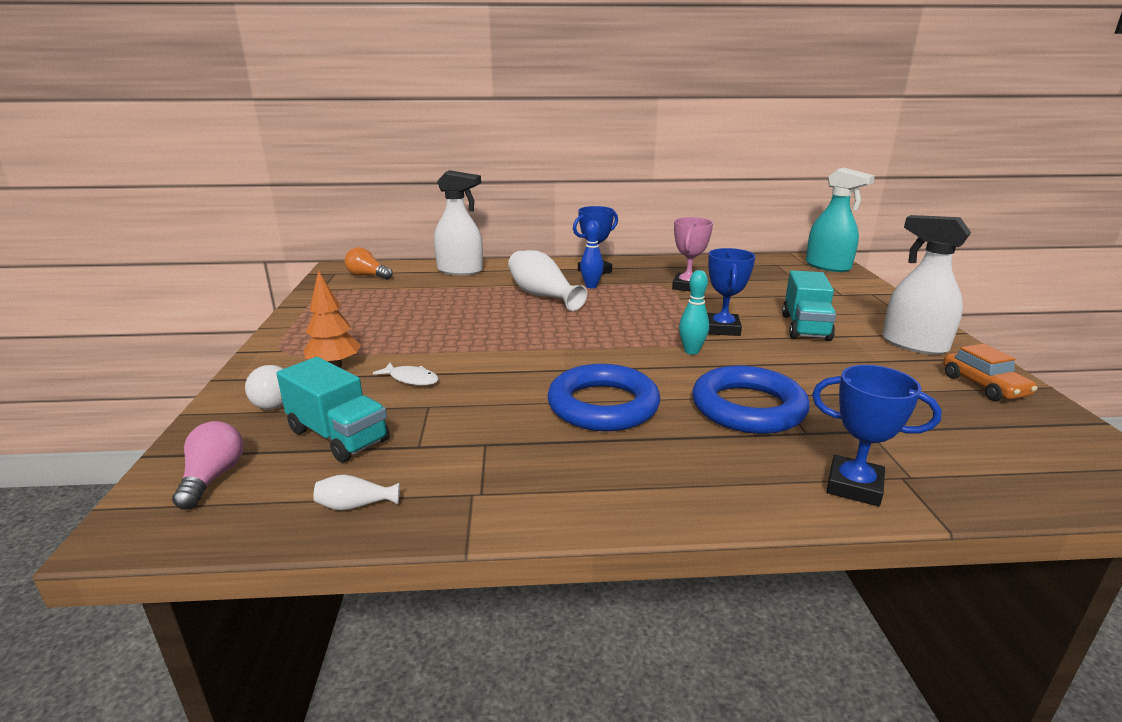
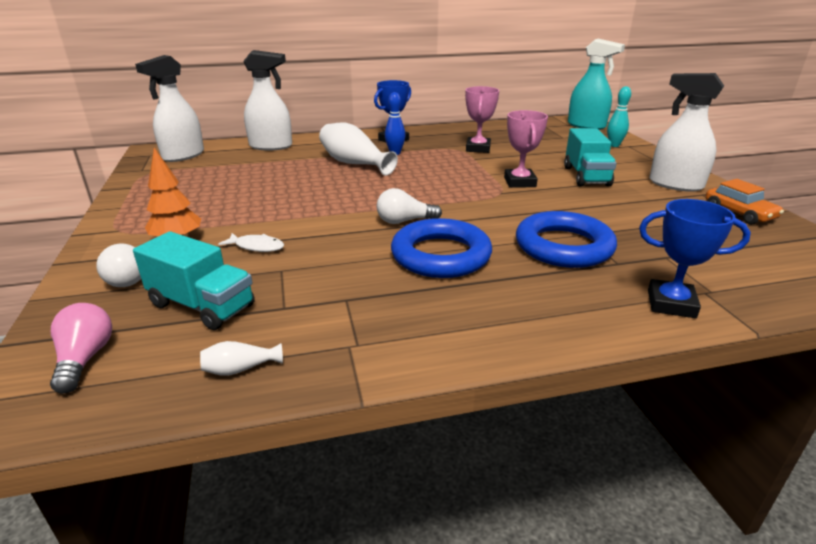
camera: 10 degrees left, 5 degrees up
orange light bulb [345,247,393,280] -> white spray bottle [135,55,204,162]
turquoise bowling pin [679,270,709,355] -> turquoise bowling pin moved to [607,86,631,147]
blue trophy [707,248,755,336] -> pink trophy [504,110,548,188]
none -> white light bulb [377,188,442,224]

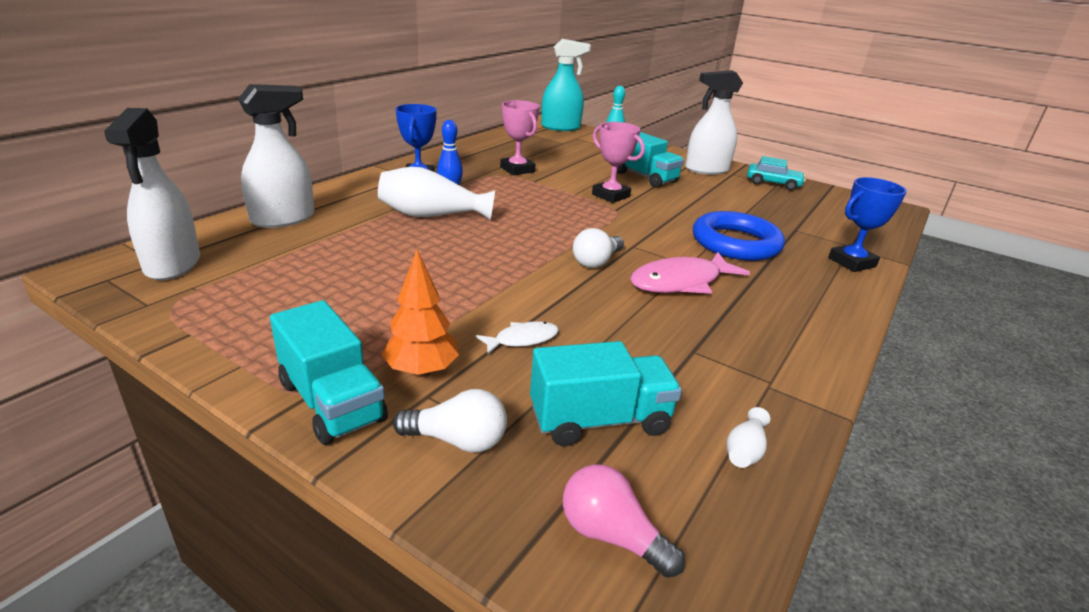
camera: 45 degrees left, 0 degrees up
blue ring [391,218,492,278] -> pink fish [630,252,750,294]
orange car [705,179,784,225] -> turquoise car [747,156,806,190]
none -> turquoise truck [270,300,388,445]

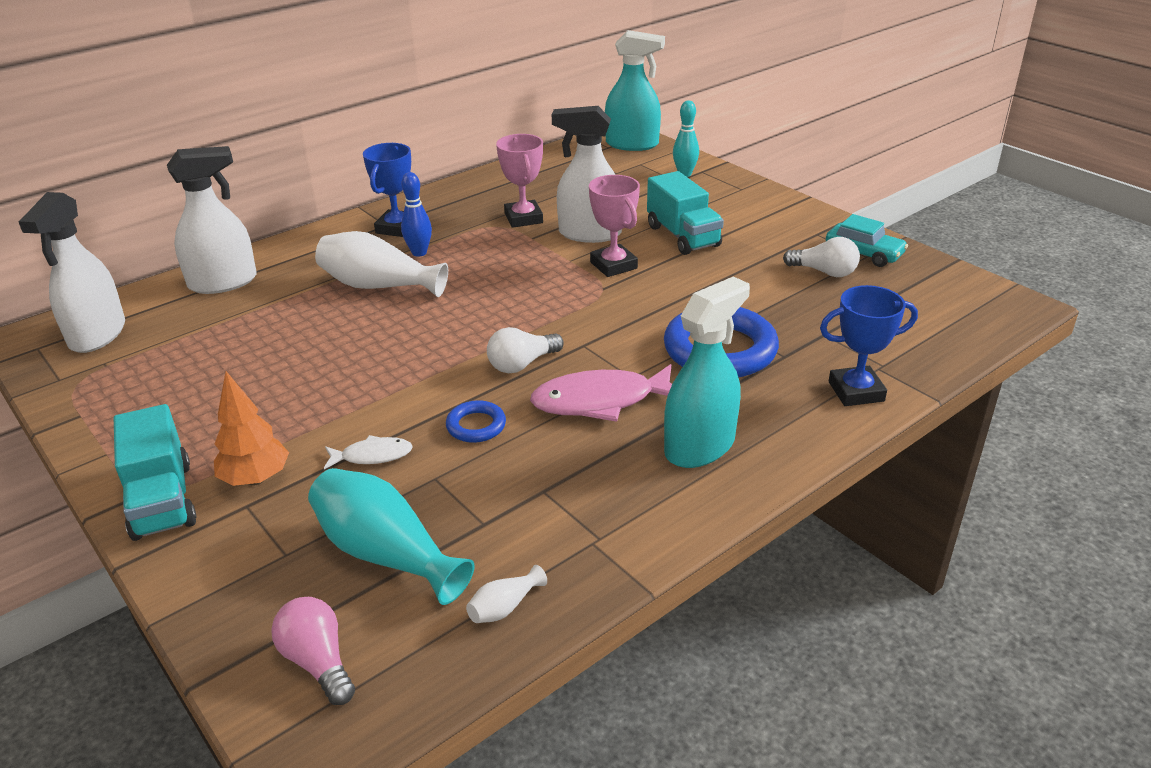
camera: 20 degrees right, 5 degrees up
white light bulb [393,389,507,453] -> white light bulb moved to [783,237,860,277]
turquoise truck [530,341,682,446] -> turquoise vase [308,468,474,605]
white spray bottle [685,70,743,175] -> white spray bottle moved to [552,106,622,243]
none -> blue ring [446,400,506,443]
none -> turquoise spray bottle [664,276,750,468]

